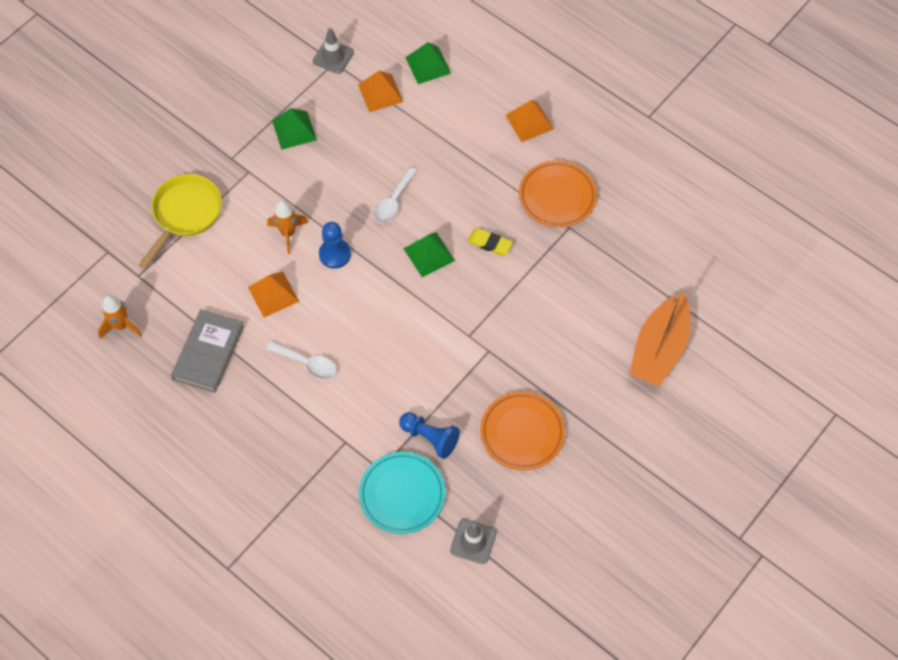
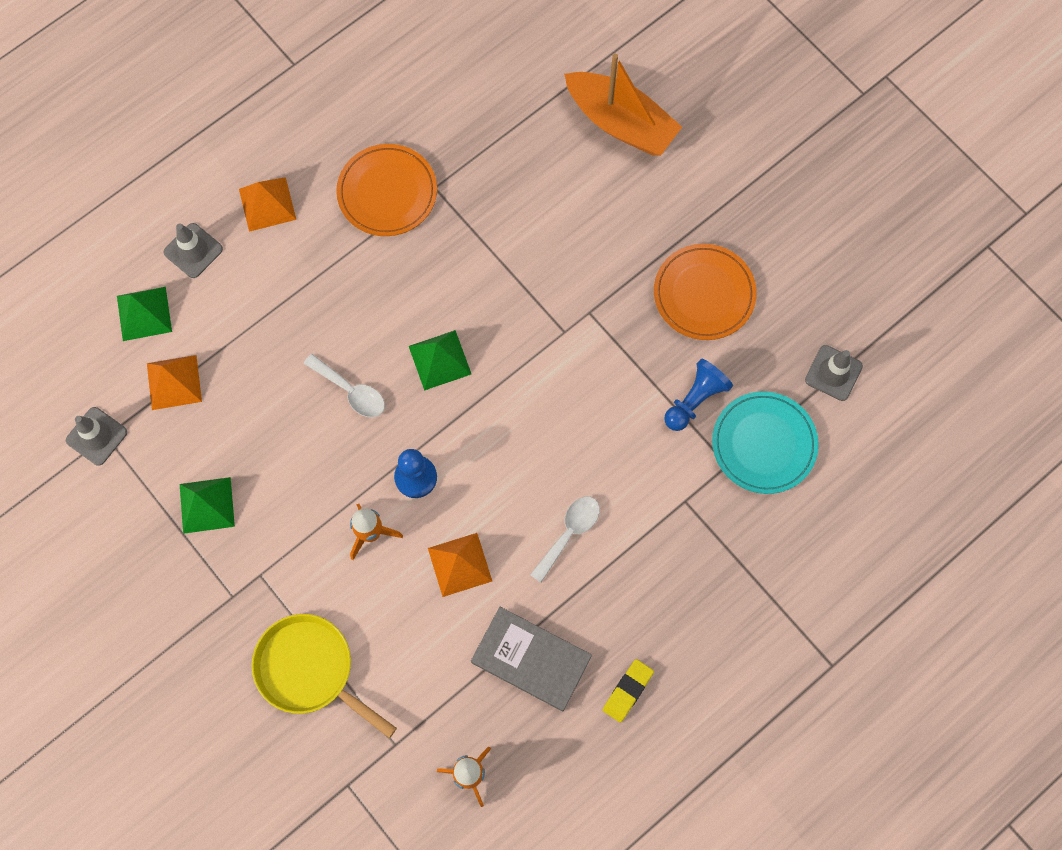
camera: 80 degrees left, 10 degrees up
yellow eraser [467,228,513,255] -> yellow eraser moved to [603,659,654,723]
none -> grey traffic cone [164,223,223,278]

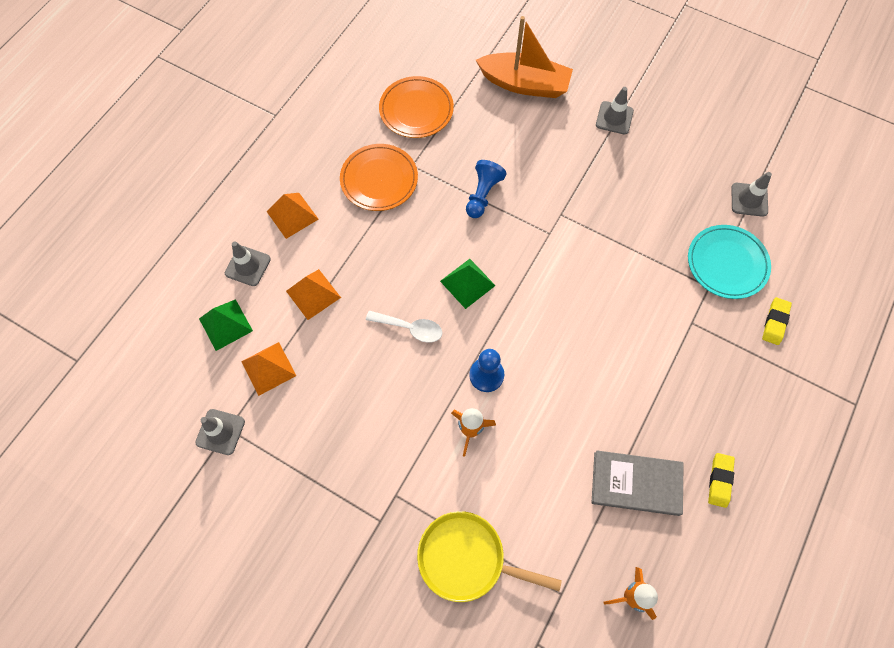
camera: 20 degrees left, 5 degrees down
green pyramid [180,477,235,534] -> none
orange pyramid [428,533,492,597] -> orange pyramid moved to [286,269,341,320]
white spoon [530,496,600,583] -> none
orange plate [654,244,757,340] -> orange plate moved to [379,76,454,138]
blue pawn [664,359,733,431] -> blue pawn moved to [466,160,506,218]
none -> grey traffic cone [596,87,634,134]
none -> yellow eraser [762,297,792,345]

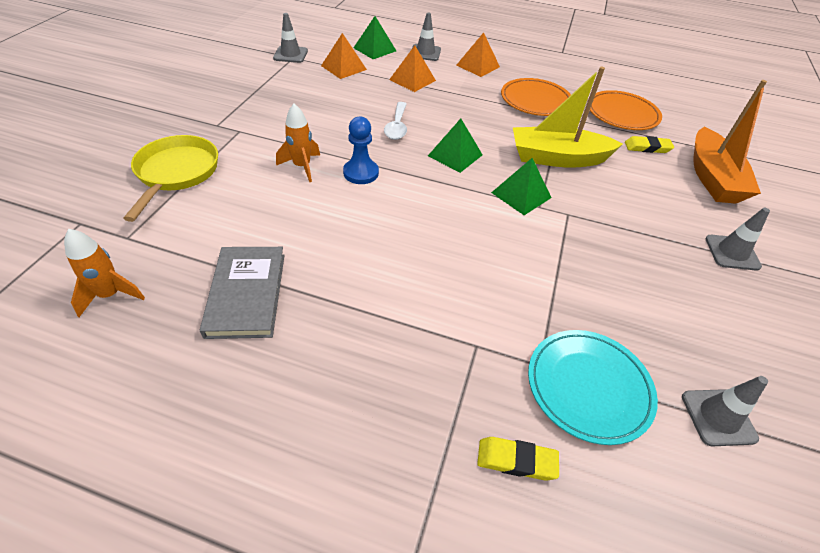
camera: 75 degrees right, 20 degrees down
blue pawn [466,160,506,218] -> yellow boat [513,67,623,168]
yellow eraser [708,453,735,508] -> yellow eraser moved to [625,136,674,153]
none -> green pyramid [491,158,551,215]

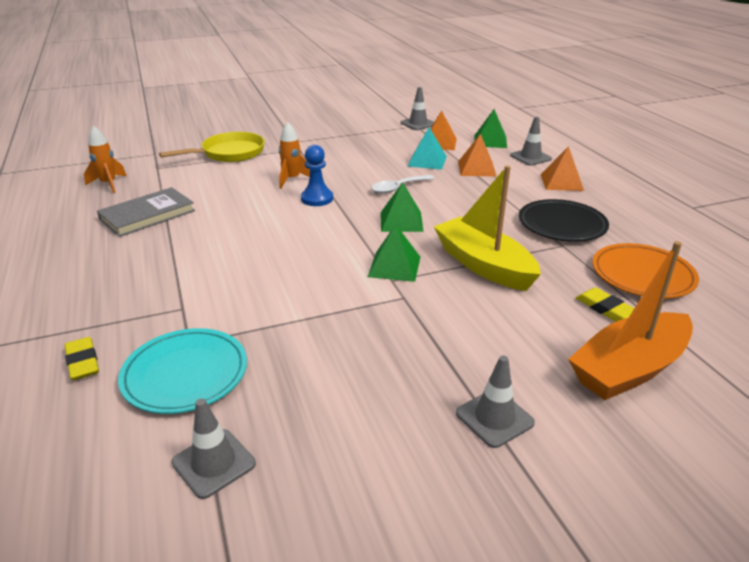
camera: 55 degrees right, 15 degrees down
orange plate [501,78,571,116] -> black plate [519,199,609,242]
none -> turquoise pyramid [408,127,447,170]

